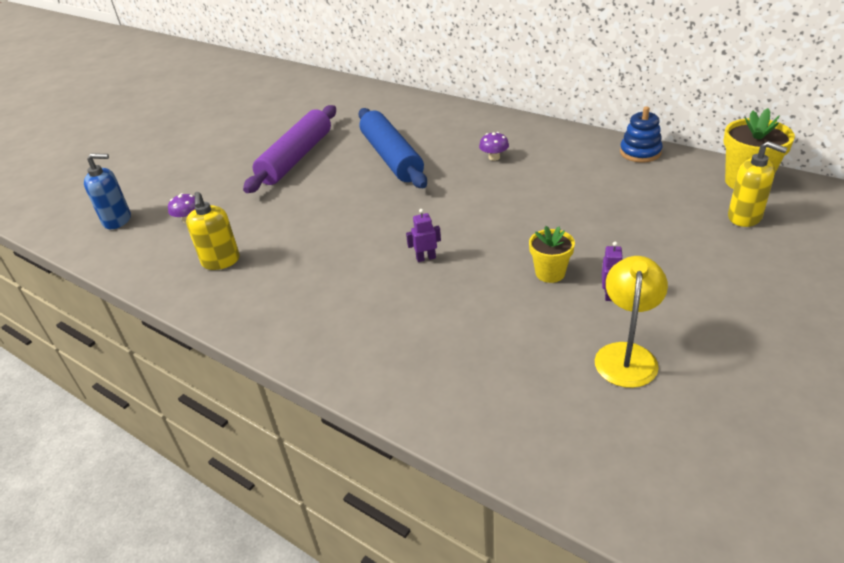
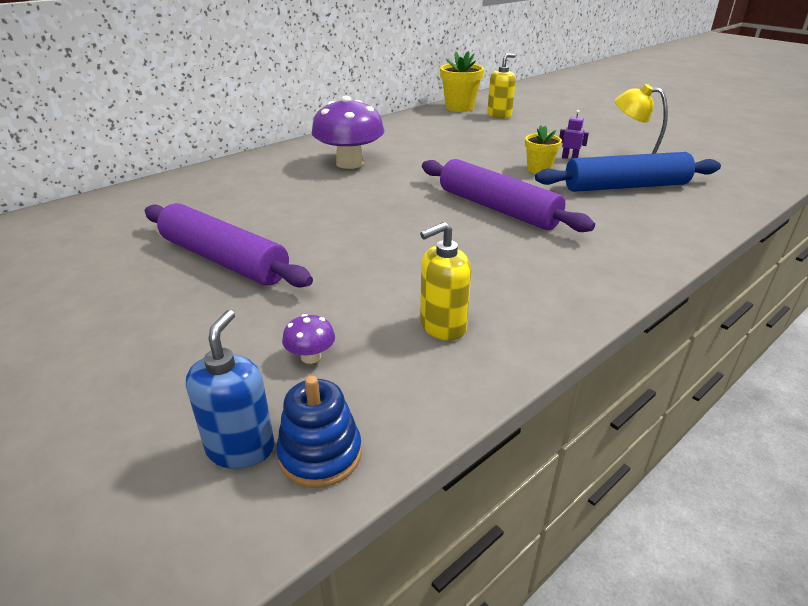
camera: 80 degrees left, 5 degrees down
yellow soap dispenser [186,192,240,270] -> yellow soap dispenser turned 150 degrees clockwise [420,222,472,341]
blue rolling pin [359,108,427,188] -> blue rolling pin moved to [535,152,721,192]
purple robot [406,209,441,262] -> purple rolling pin [422,159,595,232]
purple mushroom [479,132,509,161] -> purple mushroom [312,96,384,169], size x2.40
blue stacking toy [620,106,663,163] -> blue stacking toy moved to [276,376,362,488]

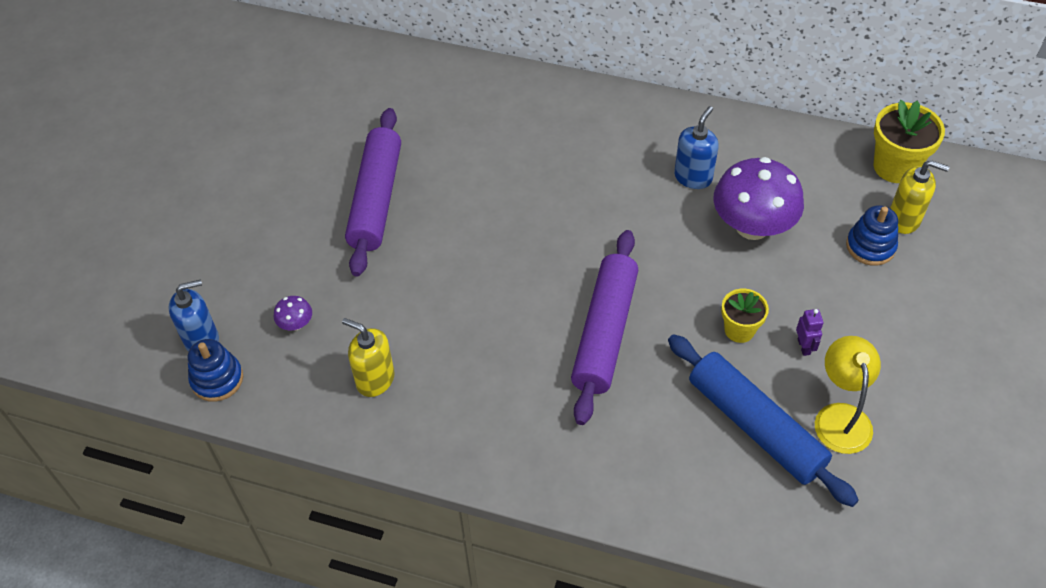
camera: 60 degrees right, 20 degrees up
purple mushroom [312,96,384,169] -> purple mushroom moved to [713,157,804,240]
none -> blue soap dispenser [674,106,719,189]
none -> blue stacking toy [846,205,898,266]

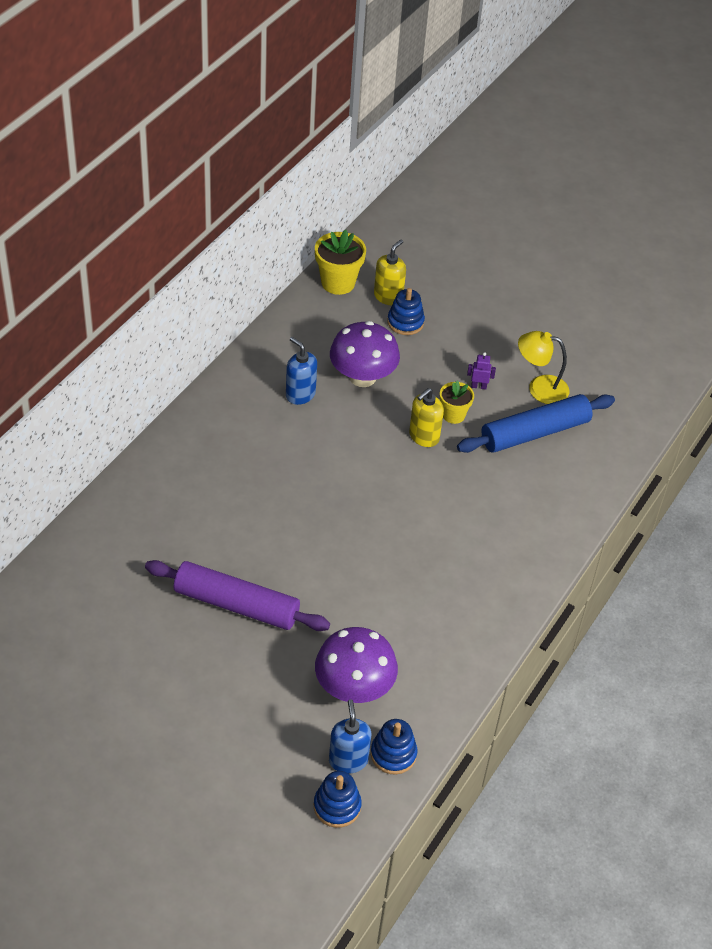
camera: 80 degrees left, 5 degrees down
purple mushroom [274,296,312,330] -> purple mushroom [315,627,398,703], size x2.40
yellow soap dispenser [342,318,395,397] -> yellow soap dispenser moved to [409,388,444,447]
purple rolling pin [571,230,638,425] -> none
none -> blue stacking toy [314,771,362,828]

